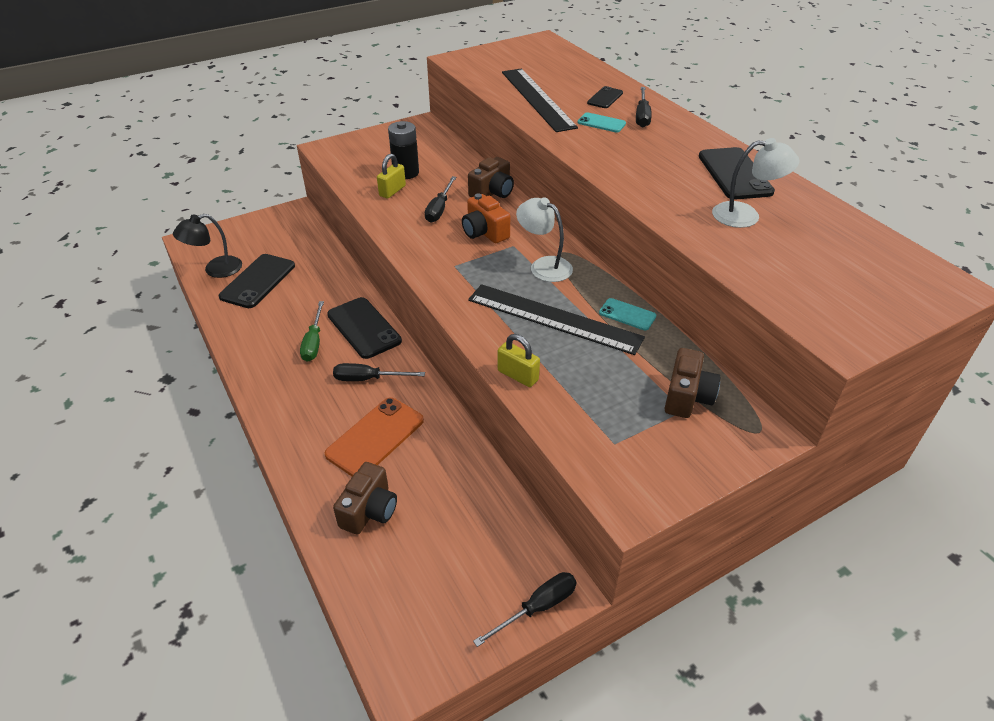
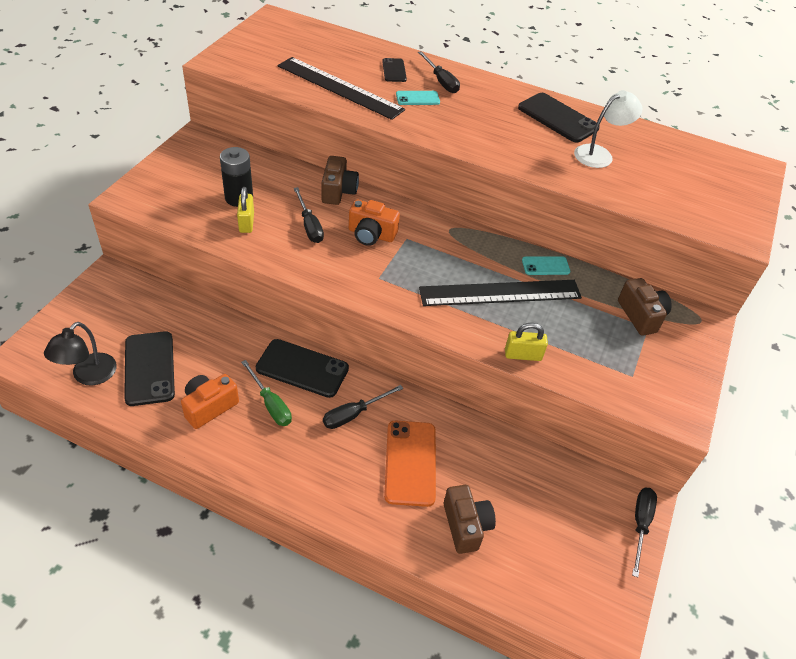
camera: 40 degrees left, 5 degrees up
white lamp [516,197,573,282] -> none
none -> orange camera [181,374,239,429]

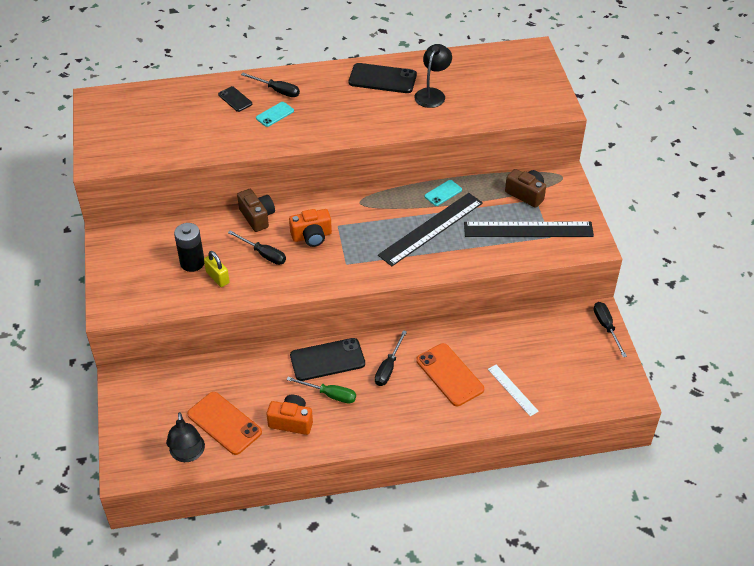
camera: 30 degrees left, 0 degrees up
black phone [124,331,175,406] -> orange phone [187,392,262,455]
orange camera [181,374,239,429] -> orange camera turned 90 degrees clockwise [267,394,313,435]
black ruler [278,57,405,120] -> black ruler moved to [464,222,594,237]
brown camera [444,485,496,554] -> white ruler [488,365,539,416]
yellow padlock [505,323,548,361] -> none
white lamp [574,90,642,168] -> black lamp [415,44,452,108]

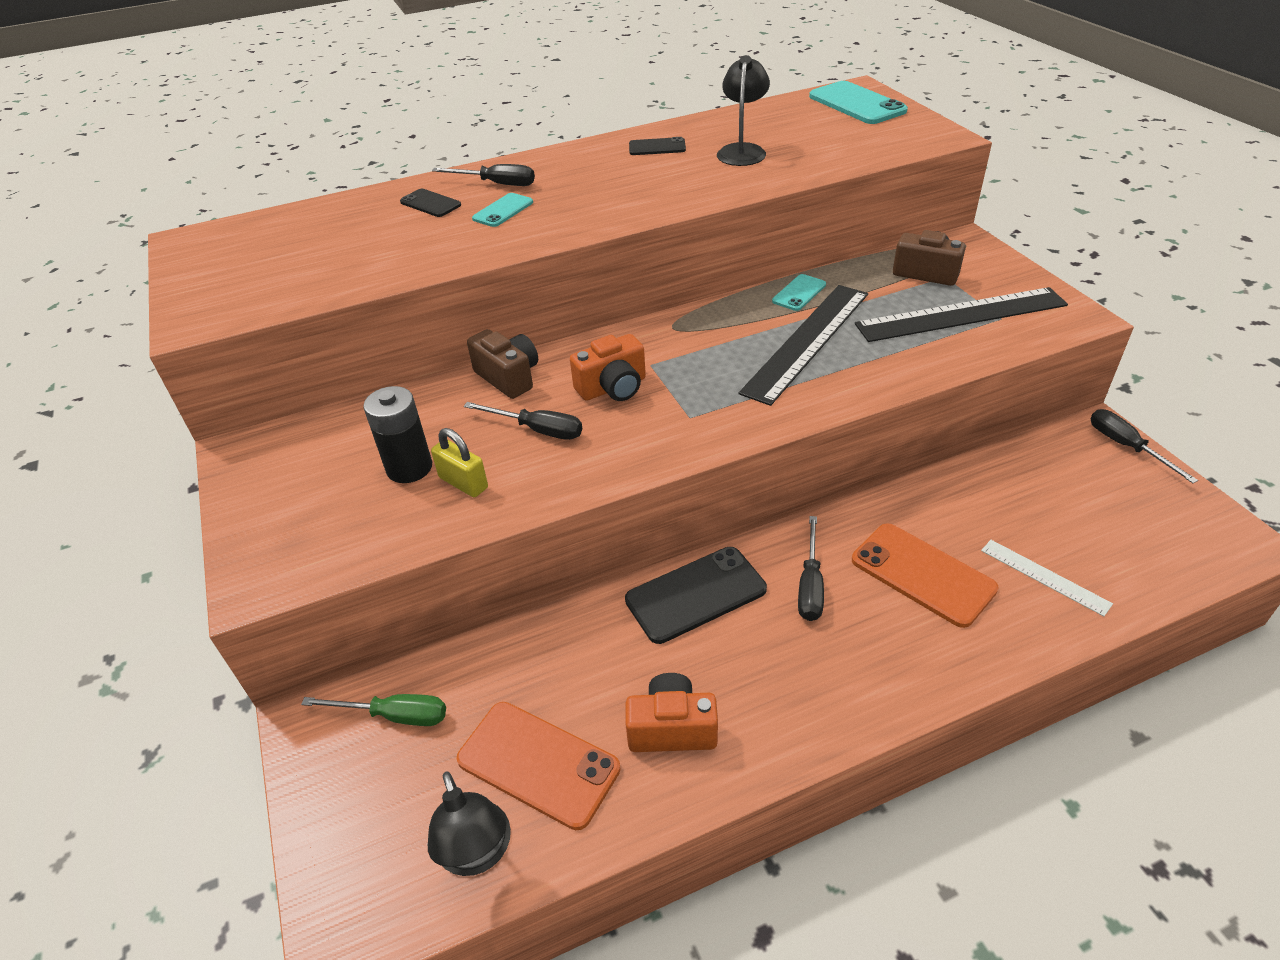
camera: 10 degrees left, 5 degrees down
green screwdriver [286,377,356,404] -> green screwdriver moved to [301,694,446,726]
black phone [349,63,417,93] -> black phone [629,137,686,155], size x0.55
none -> turquoise phone [809,81,908,124]

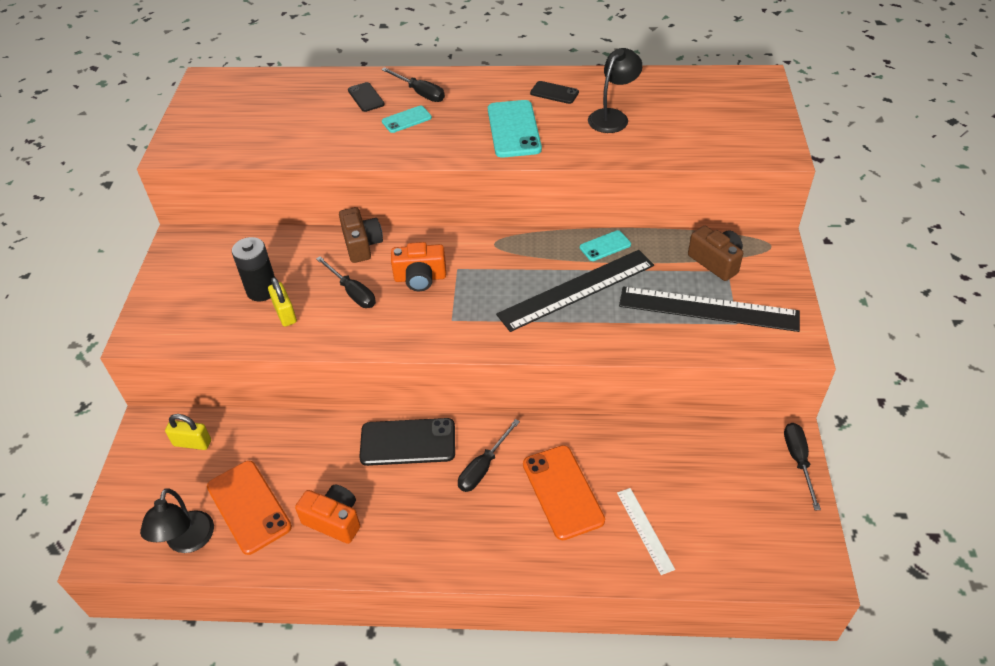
camera: 25 degrees right, 5 degrees up
green screwdriver [301,694,446,726] -> yellow padlock [165,414,211,450]
turquoise phone [809,81,908,124] -> turquoise phone moved to [488,100,542,158]

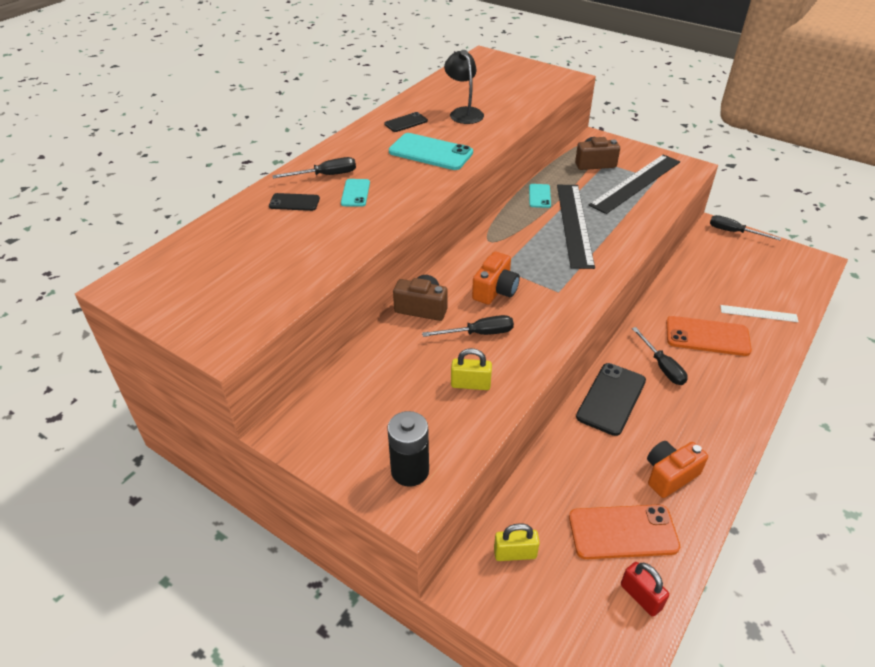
camera: 60 degrees left, 5 degrees down
black lamp [140,488,214,553] -> red padlock [621,562,669,617]
yellow padlock [165,414,211,450] -> yellow padlock turned 45 degrees clockwise [494,523,540,561]
black battery [232,237,275,301] -> black battery moved to [387,411,429,487]

